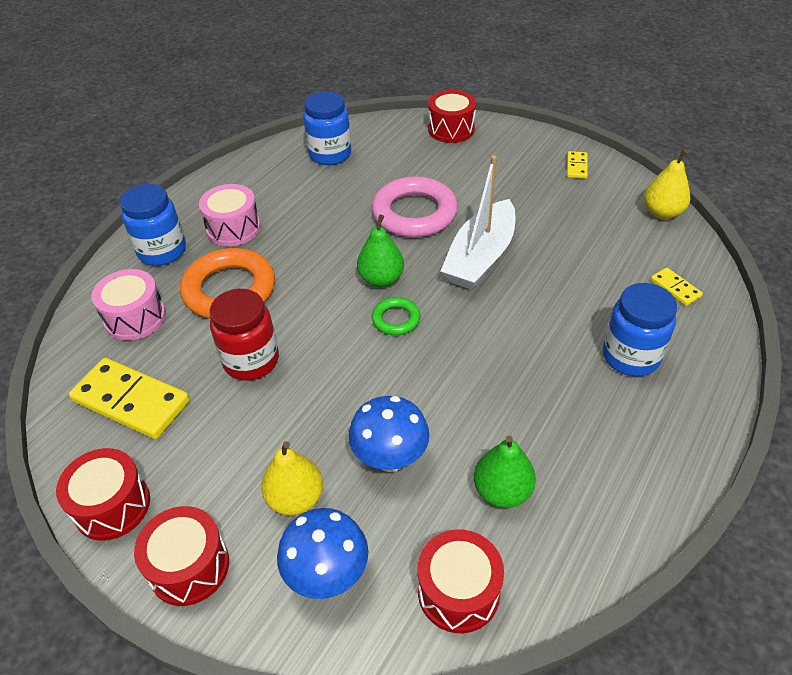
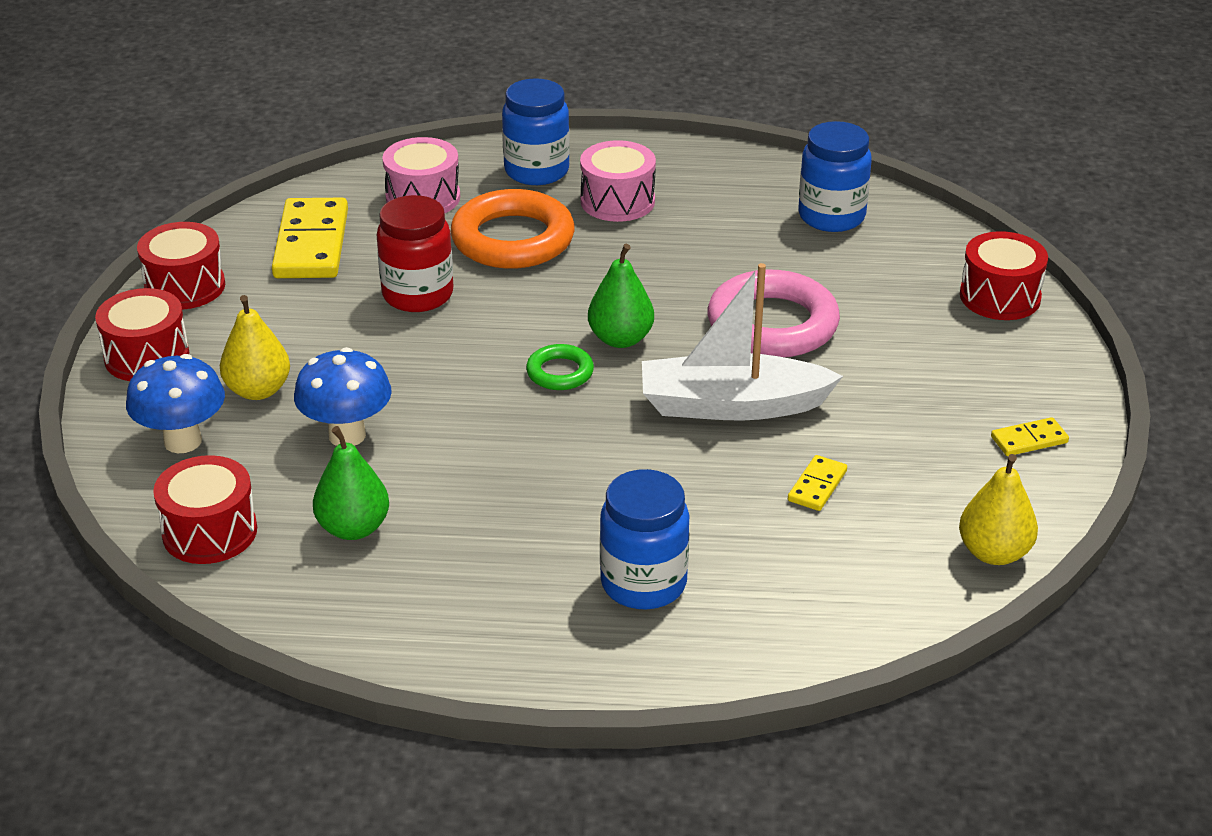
camera: 60 degrees right, 10 degrees down
yellow domino [651,268,703,306] -> yellow domino moved to [788,455,847,511]

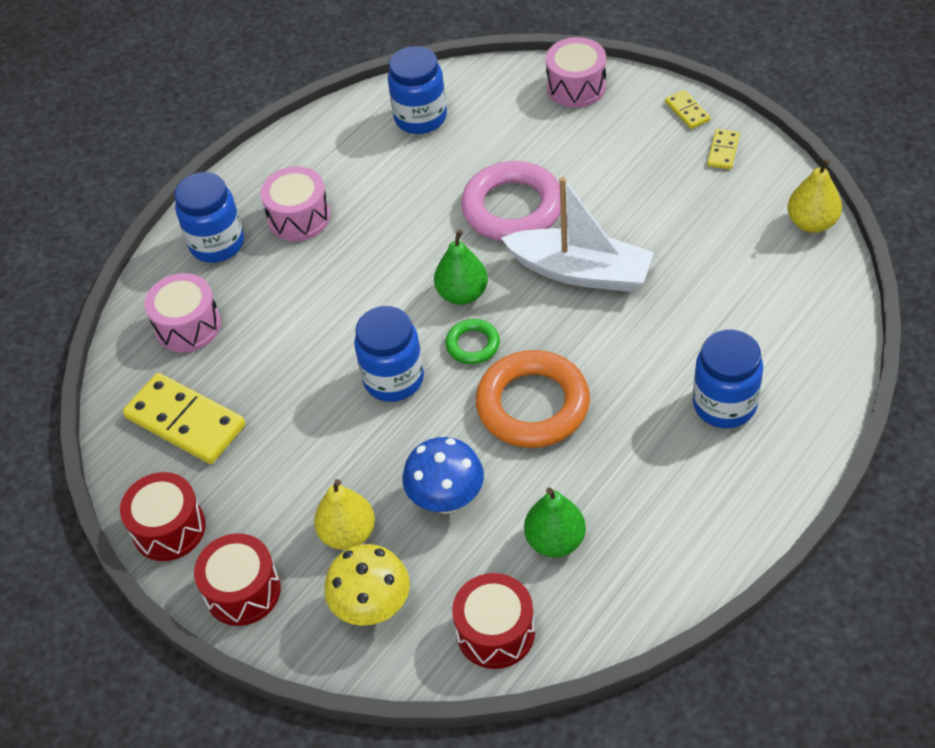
camera: 50 degrees left, 15 degrees up
blue mushroom [126,354,225,453] -> yellow mushroom [324,544,410,626]
red jar [377,195,453,312] -> none
orange ring [450,189,575,269] -> orange ring moved to [476,350,590,448]
white boat [642,263,843,421] -> white boat turned 105 degrees counterclockwise [501,177,654,292]
yellow domino [788,455,847,511] -> yellow domino moved to [665,90,711,129]
red drum [960,231,1048,320] -> pink drum [546,37,606,107]
none -> blue jar [354,306,424,402]

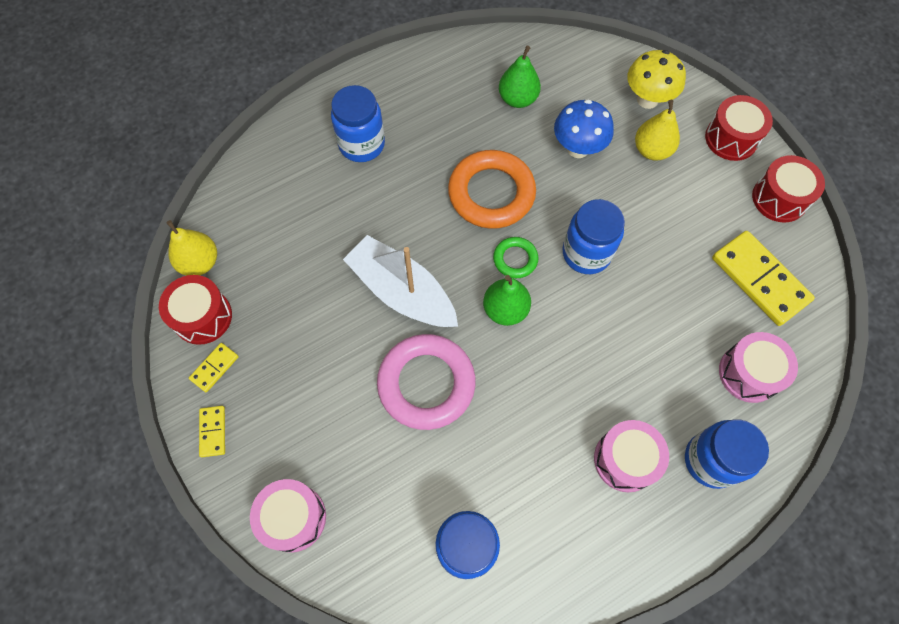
camera: 165 degrees left, 15 degrees up
red drum [452,573,535,669] -> red drum moved to [159,275,232,345]

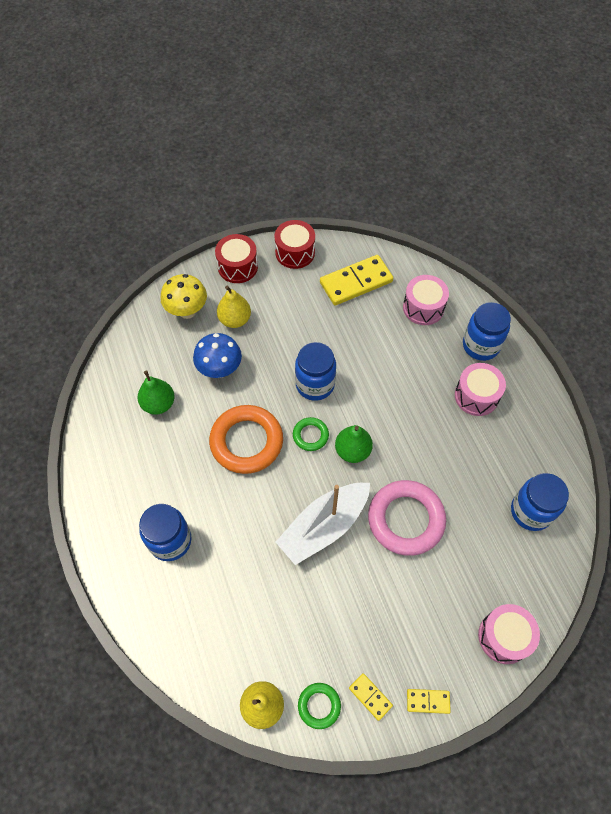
camera: 80 degrees left, 5 degrees down
red drum [159,275,232,345] -> green ring [298,683,341,729]

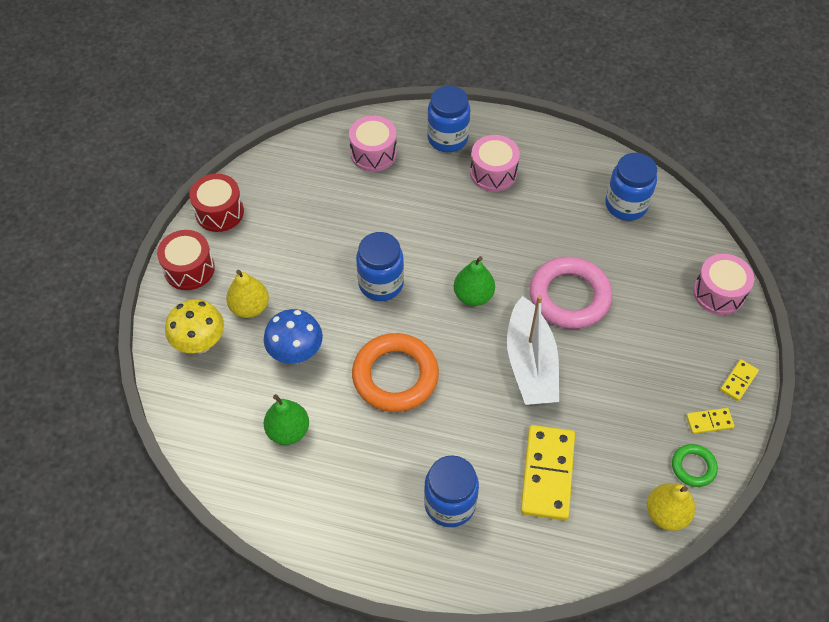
camera: 55 degrees left, 5 degrees down
green ring [293,417,329,451] -> none
yellow domino [320,255,393,305] -> yellow domino moved to [520,425,575,521]

